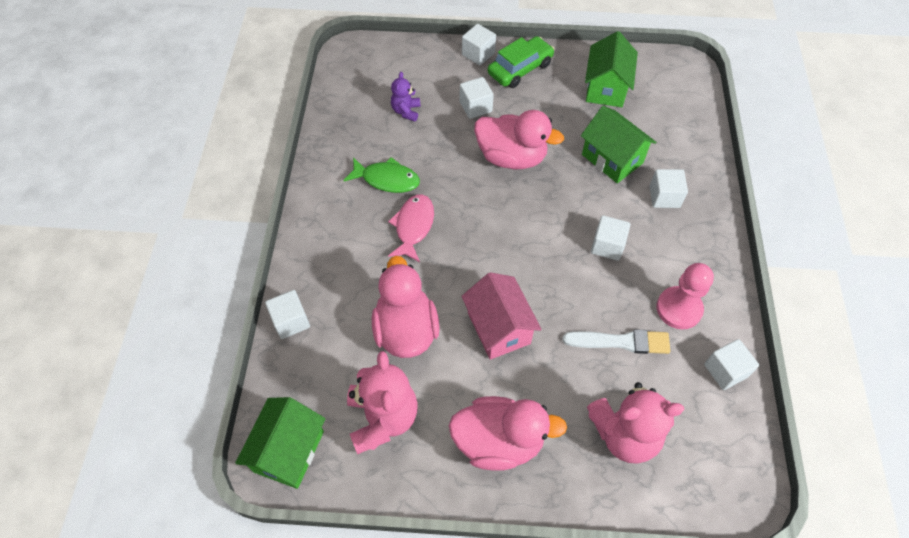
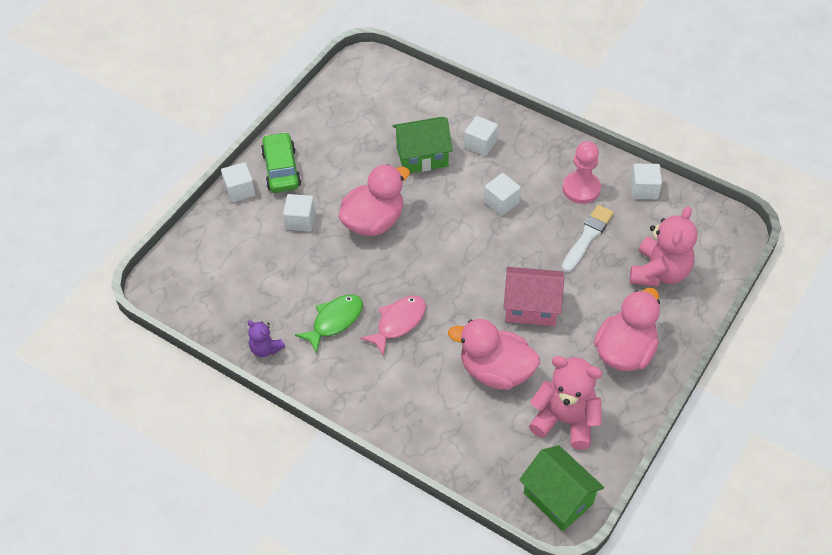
camera: 60 degrees left, 5 degrees down
white cube [265,290,310,339] -> none
pink fish [388,194,434,262] -> pink fish turned 90 degrees clockwise [360,296,426,356]
purple teddy bear [391,72,421,122] -> purple teddy bear moved to [247,320,285,357]
green house [585,31,638,107] -> none

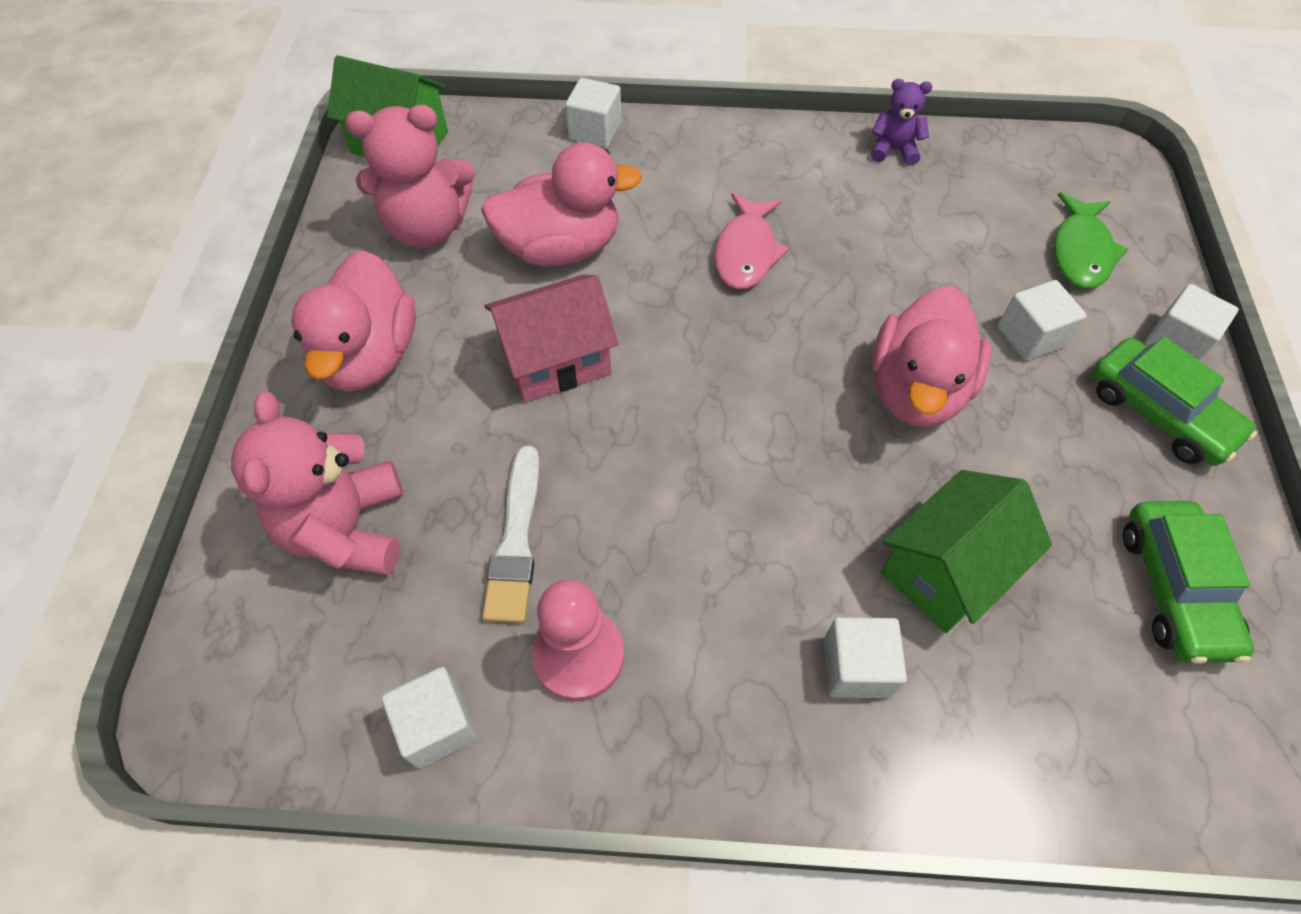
camera: 150 degrees right, 5 degrees up
green fish [295,294,363,354] -> green fish moved to [1054,192,1128,288]
white cube [484,173,521,216] -> white cube moved to [565,78,622,148]
none -> green car [1123,501,1254,664]

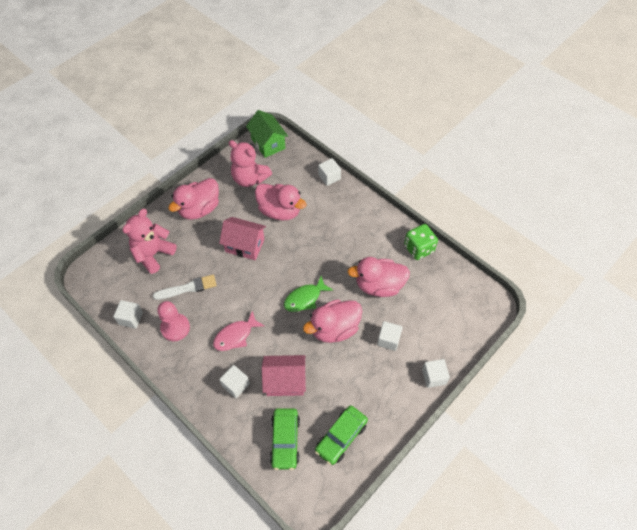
camera: 40 degrees right, 0 degrees up
white brush [482,446,540,623] -> white brush turned 150 degrees counterclockwise [153,275,217,300]
pink fish [714,193,789,289] -> pink fish moved to [213,310,265,351]
purple teddy bear [871,79,932,165] -> green dice [404,224,438,260]
green house [880,470,1052,633] -> pink house [262,355,306,396]
green fish [1054,192,1128,288] -> green fish moved to [284,276,333,312]
green car [1092,337,1257,466] -> green car moved to [270,408,300,470]
none -> pink duck [348,257,410,297]

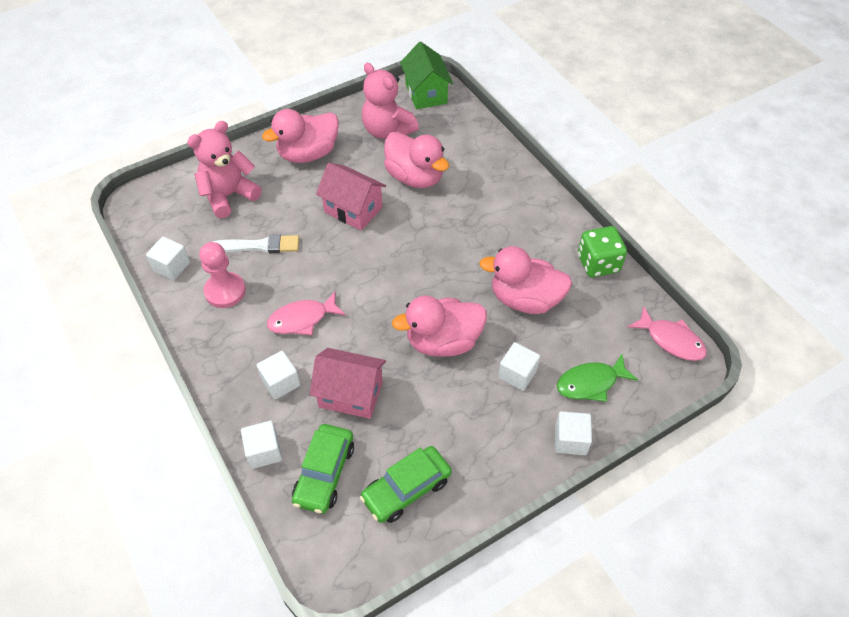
camera: 15 degrees right, 5 degrees down
green fish [284,276,333,312] -> green fish moved to [557,354,638,402]
white cube [318,158,341,186] -> white cube moved to [241,421,282,469]
none -> pink fish [628,306,707,361]

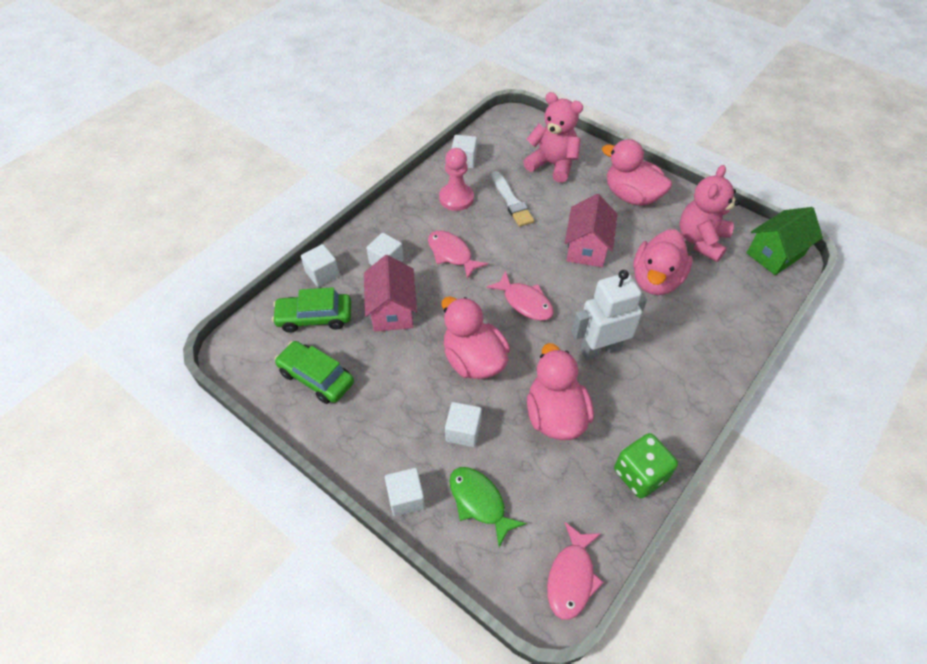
camera: 70 degrees right, 0 degrees up
none -> pink fish [486,271,554,321]
none -> white robot [571,270,647,360]

